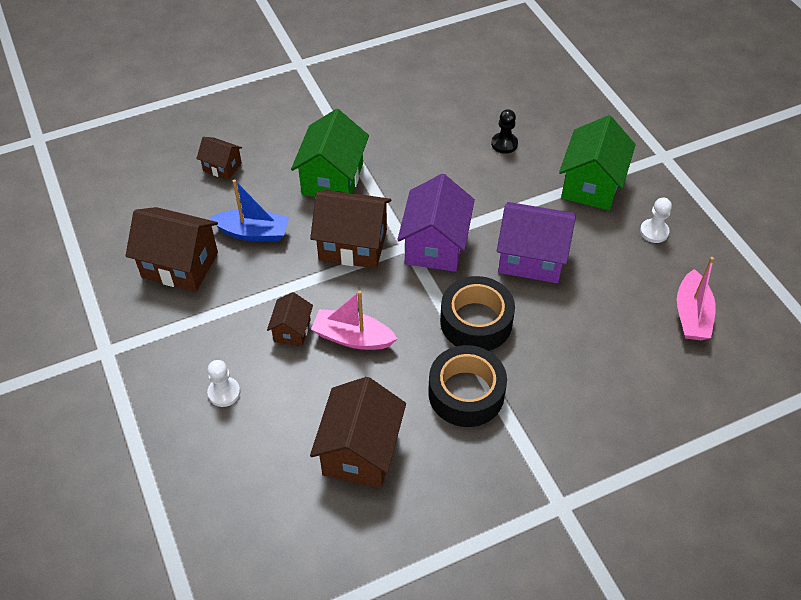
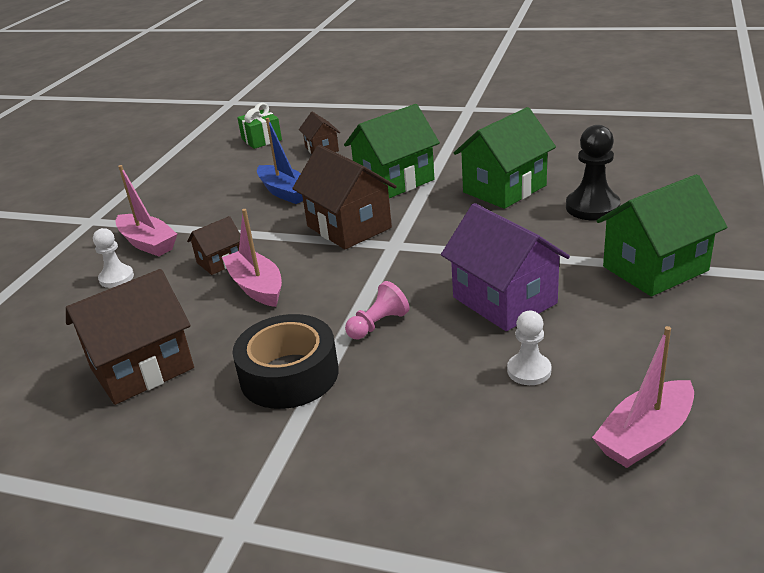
camera: 45 degrees right, 20 degrees down
brown house [126,207,218,292] -> none
purple house [397,174,475,272] -> none
black tape [440,276,515,351] -> pink pawn [345,281,409,339]
black pawn [491,109,518,154] -> black pawn [566,125,621,221], size x1.61
white pawn [640,198,672,243] -> white pawn moved to [507,311,552,385]
none -> pink boat [115,165,177,256]
none -> green gift [237,103,282,149]
none -> green house [454,107,556,209]

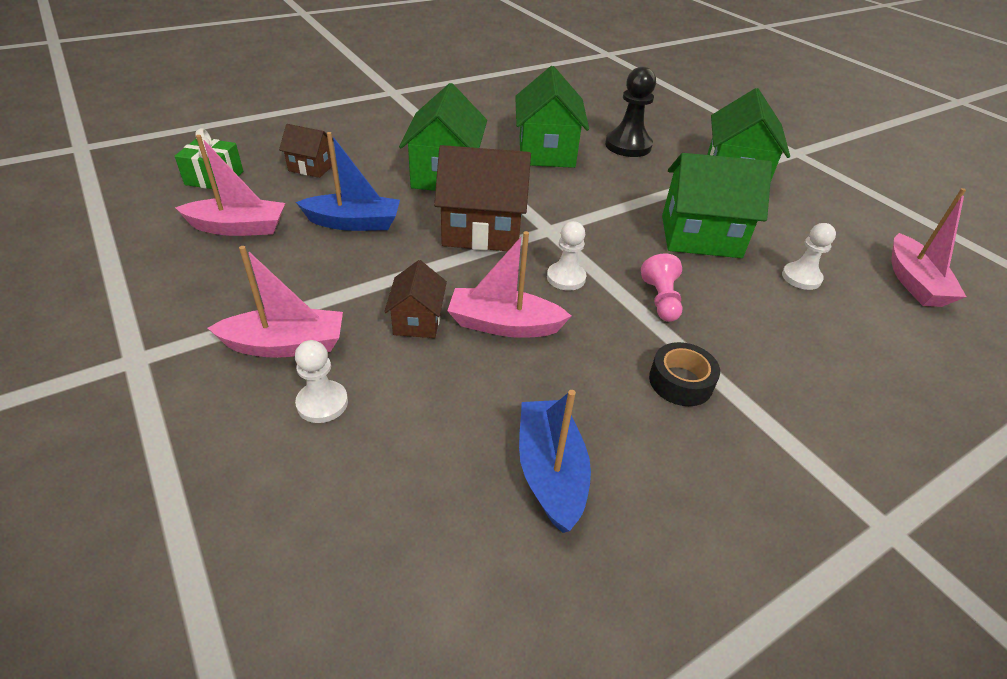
camera: 55 degrees left, 10 degrees up
brown house [66,269,194,405] -> blue boat [519,390,591,533]
black tape [233,314,339,409] -> black tape [649,342,720,406], size x0.58
purple house [441,203,570,331] -> green house [662,153,772,258]
none -> pink boat [175,135,285,236]
none -> white pawn [547,221,587,290]

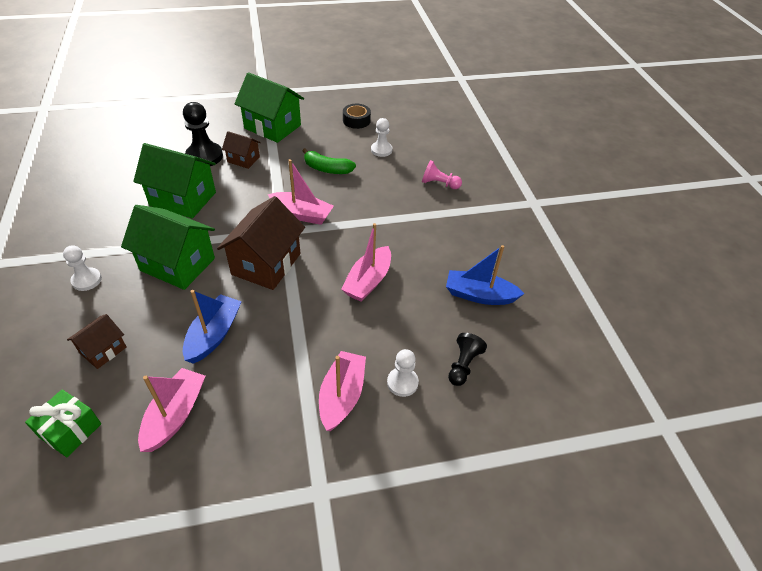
camera: 70 degrees left, 5 degrees up
brown house [384,260,447,338] -> brown house moved to [222,131,261,169]
white pawn [547,221,587,290] -> white pawn moved to [63,245,102,291]
pink pawn [641,253,683,322] -> pink pawn moved to [422,160,462,189]
black tape [649,342,720,406] -> black tape moved to [343,104,371,129]
green house [662,153,772,258] -> green banana [302,148,356,174]
pink boat [891,188,966,307] -> pink boat moved to [268,159,334,225]
none -> black pawn [448,333,487,386]

